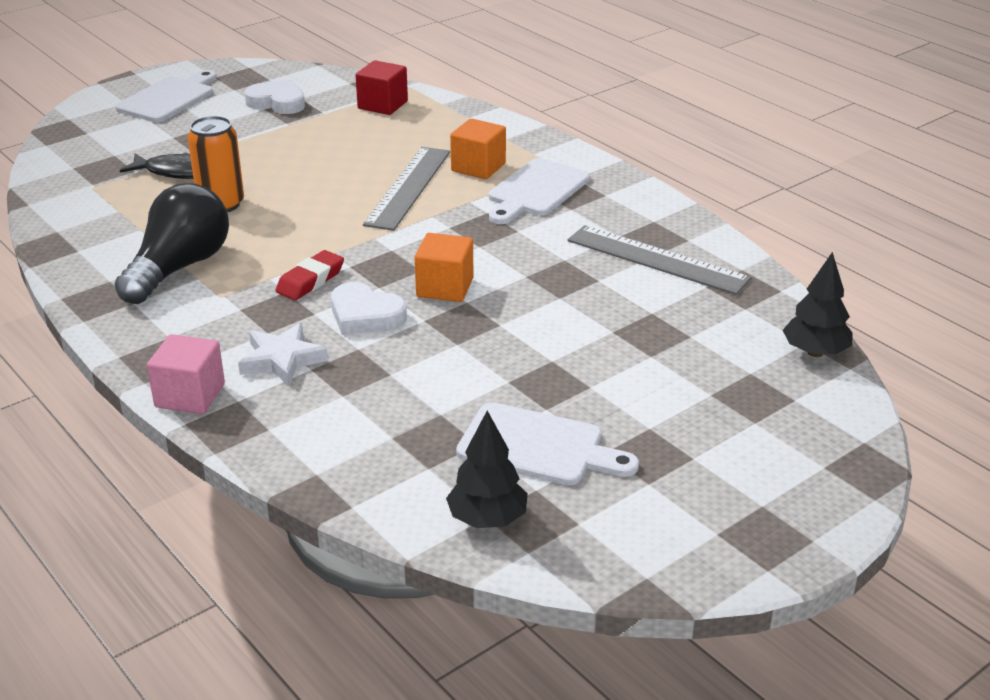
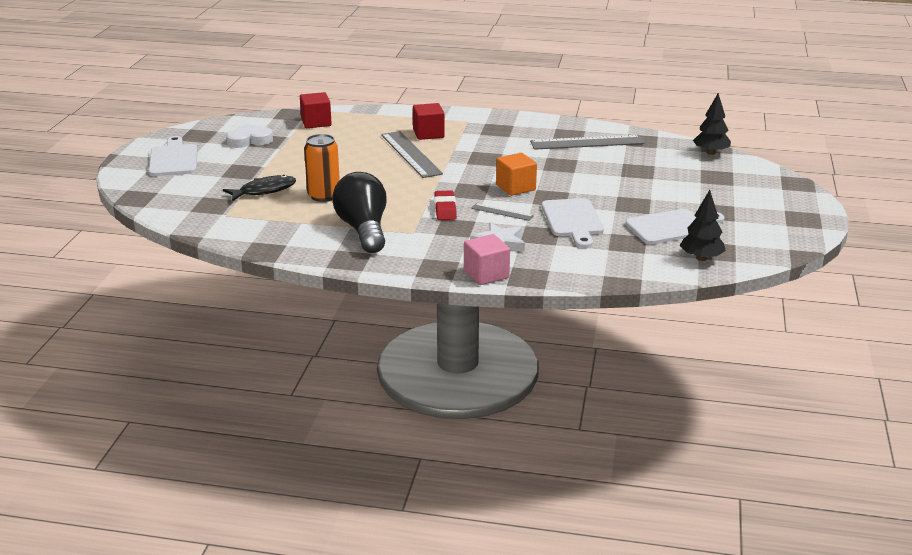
camera: 40 degrees left, 5 degrees down
white heart [331,282,407,335] -> grey ruler [471,203,534,221]
orange cube [450,119,506,179] -> red cube [413,103,445,140]
white cutting board [489,158,590,224] -> white cutting board moved to [542,198,604,248]

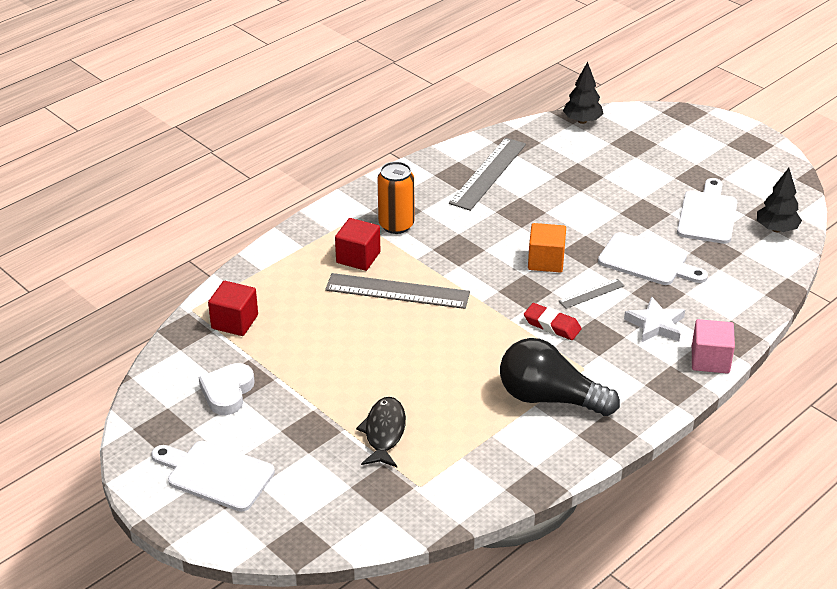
camera: 55 degrees left, 10 degrees up
orange can [304,134,340,202] -> orange can moved to [377,162,414,234]

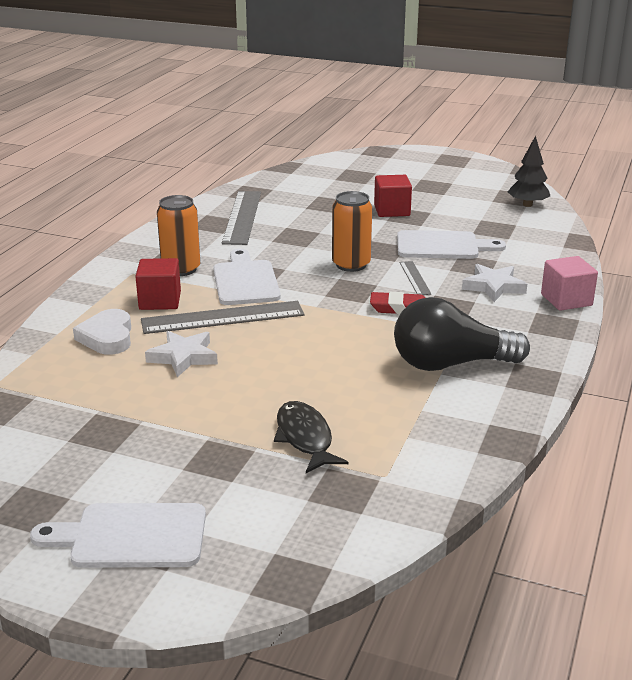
camera: 25 degrees left, 10 degrees down
white heart [199,363,255,415] -> white heart moved to [73,309,131,355]
red cube [208,281,258,336] -> red cube moved to [374,175,412,217]
orange cube [528,223,566,272] -> orange can [332,191,372,272]
grey ruler [559,279,625,309] -> grey ruler turned 45 degrees counterclockwise [400,261,431,295]
black tree [563,62,603,124] -> none
white cutting board [677,178,737,244] -> white cutting board moved to [213,249,281,305]
none -> white star [145,331,218,377]

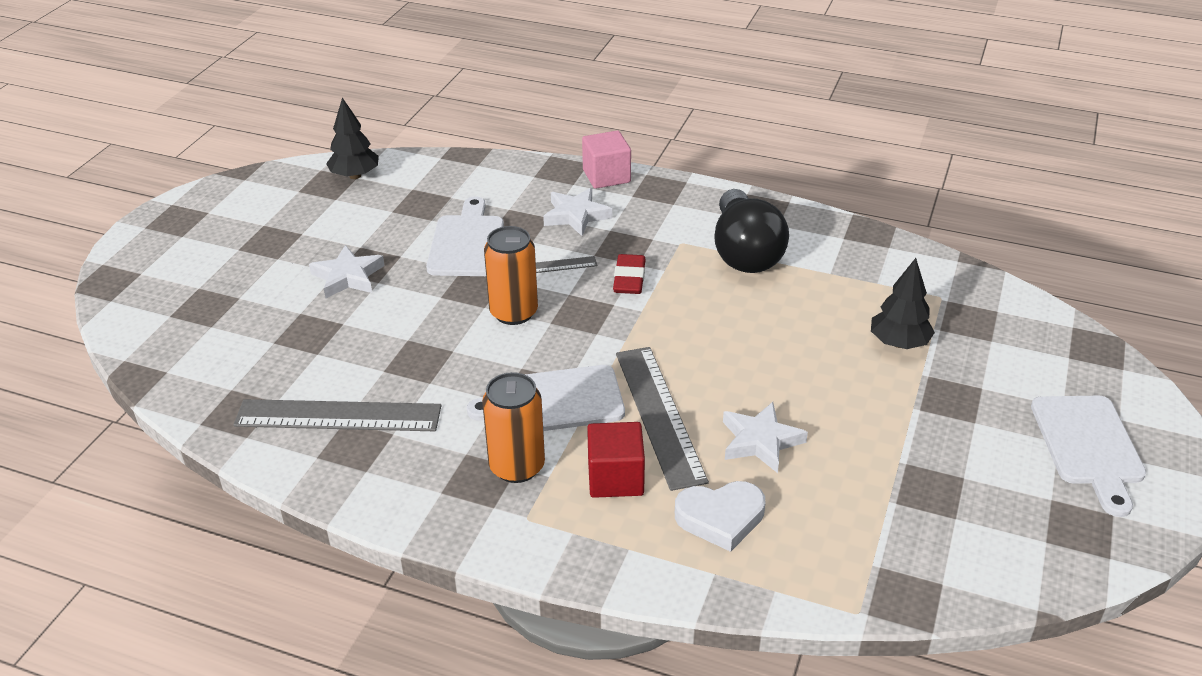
camera: 90 degrees left, 10 degrees up
black fish [274,401,348,473] -> black tree [871,258,935,349]
red cube [374,175,412,217] -> white star [309,245,385,298]

